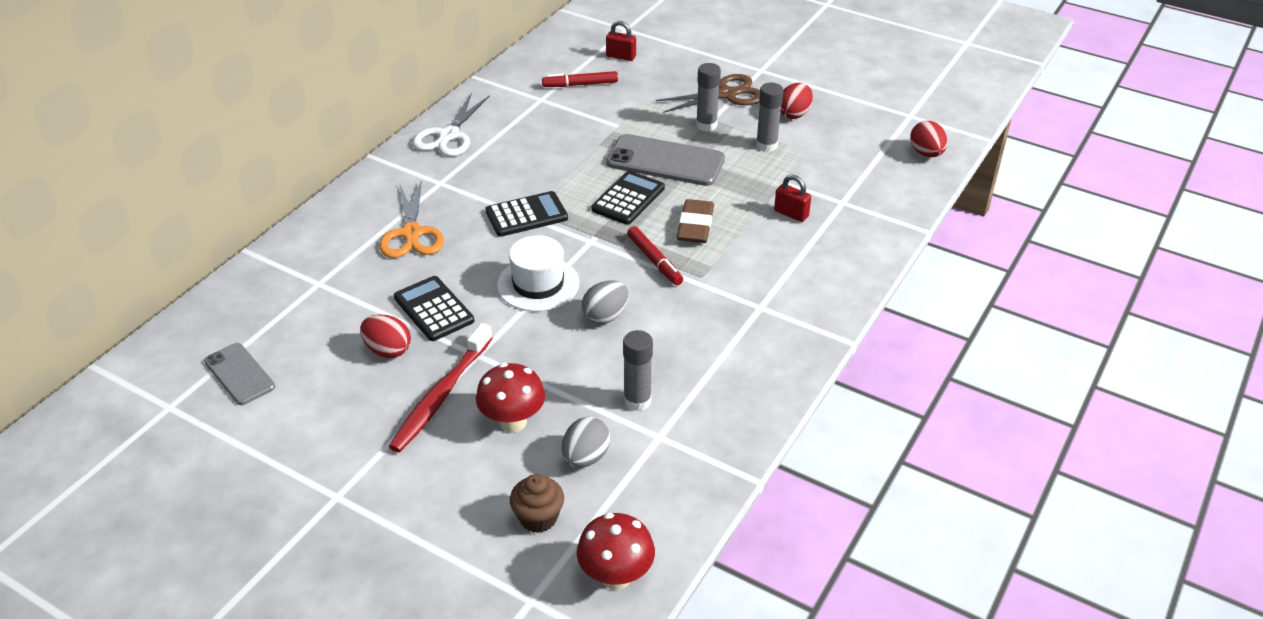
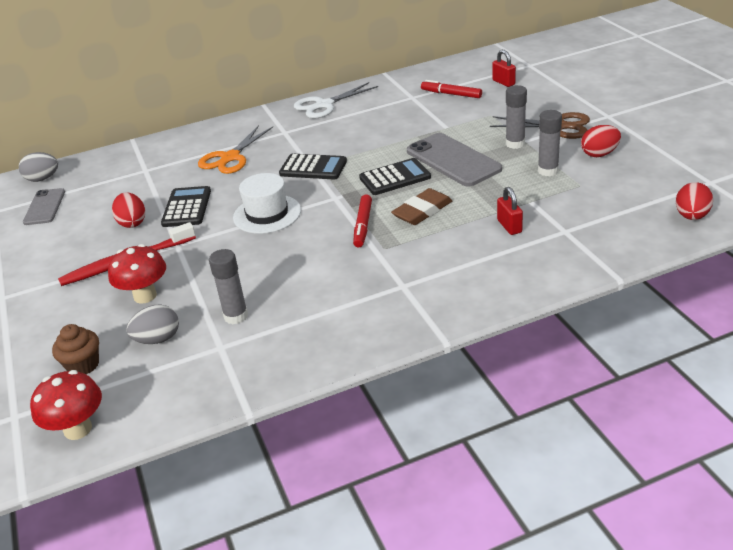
camera: 40 degrees right, 5 degrees down
grey egg [581,280,629,324] -> grey egg moved to [19,152,58,182]

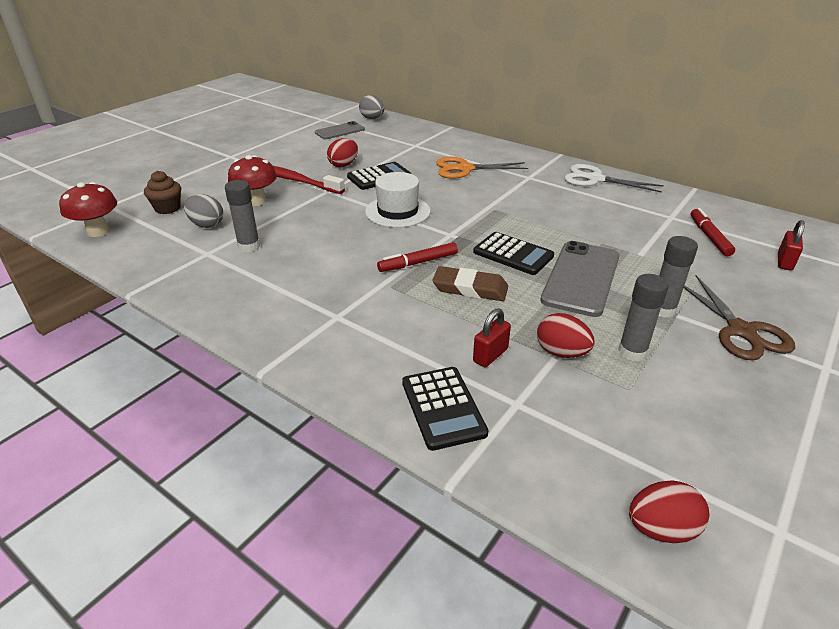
camera: 55 degrees right, 0 degrees up
black calculator [279,154,347,180] -> black calculator moved to [402,367,489,451]
red egg [581,125,621,157] -> red egg moved to [537,313,595,358]

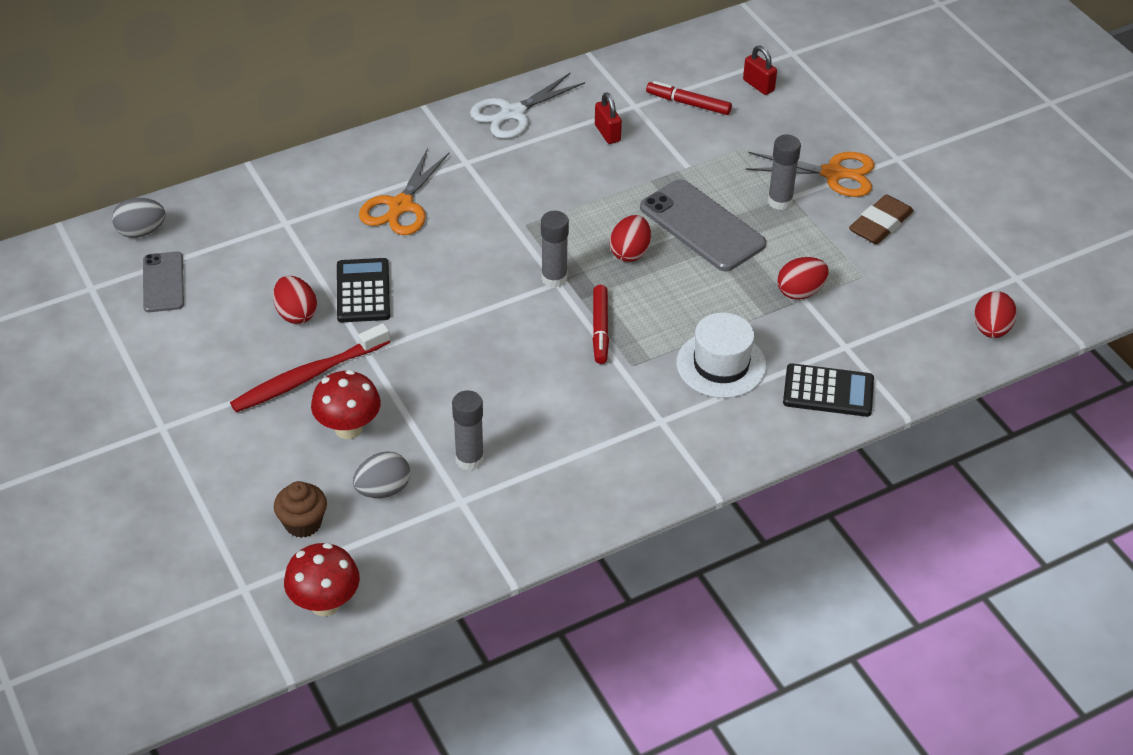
camera: 65 degrees left, 10 degrees up
white hat [365,172,431,228] -> white hat moved to [677,312,766,398]
brown eraser [432,266,508,301] -> brown eraser moved to [849,194,914,245]
black calculator [473,232,554,275] -> red egg [610,215,651,262]
red padlock [473,308,511,367] -> red padlock moved to [595,93,622,144]
grey glue stick [618,274,669,361] -> grey glue stick moved to [541,211,569,288]
brown scissors [684,275,795,361] -> orange scissors [745,152,874,197]

